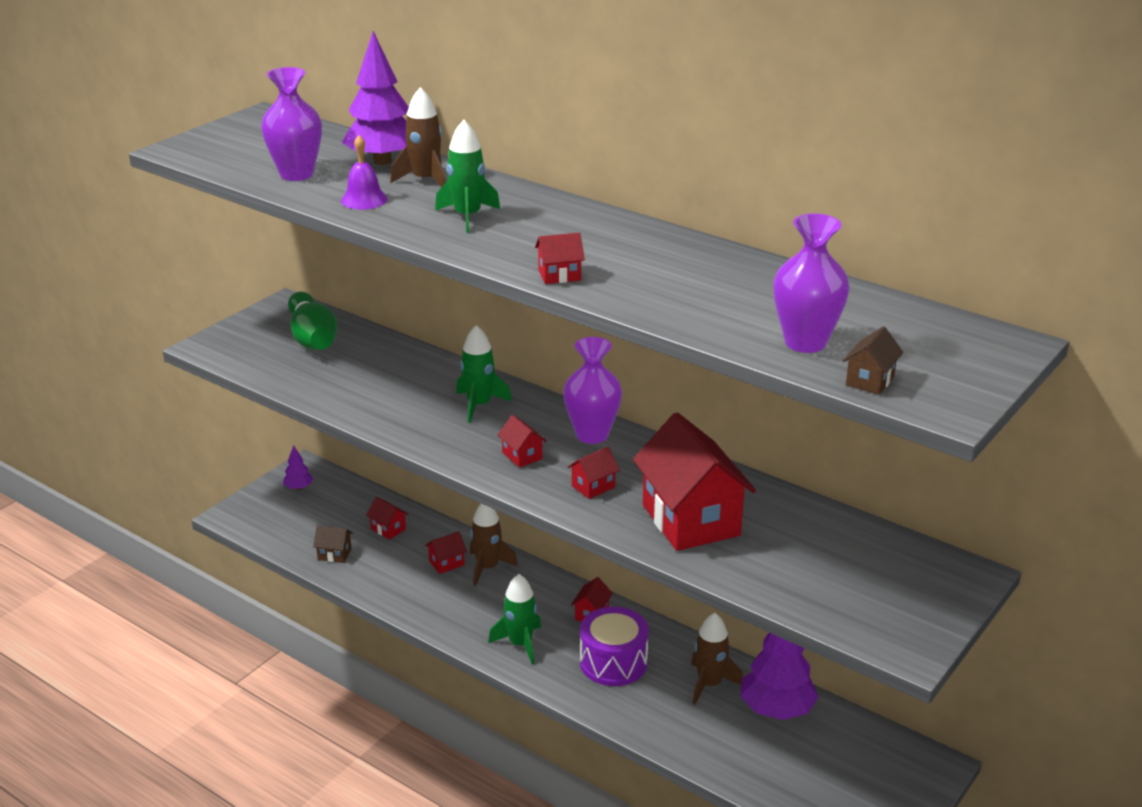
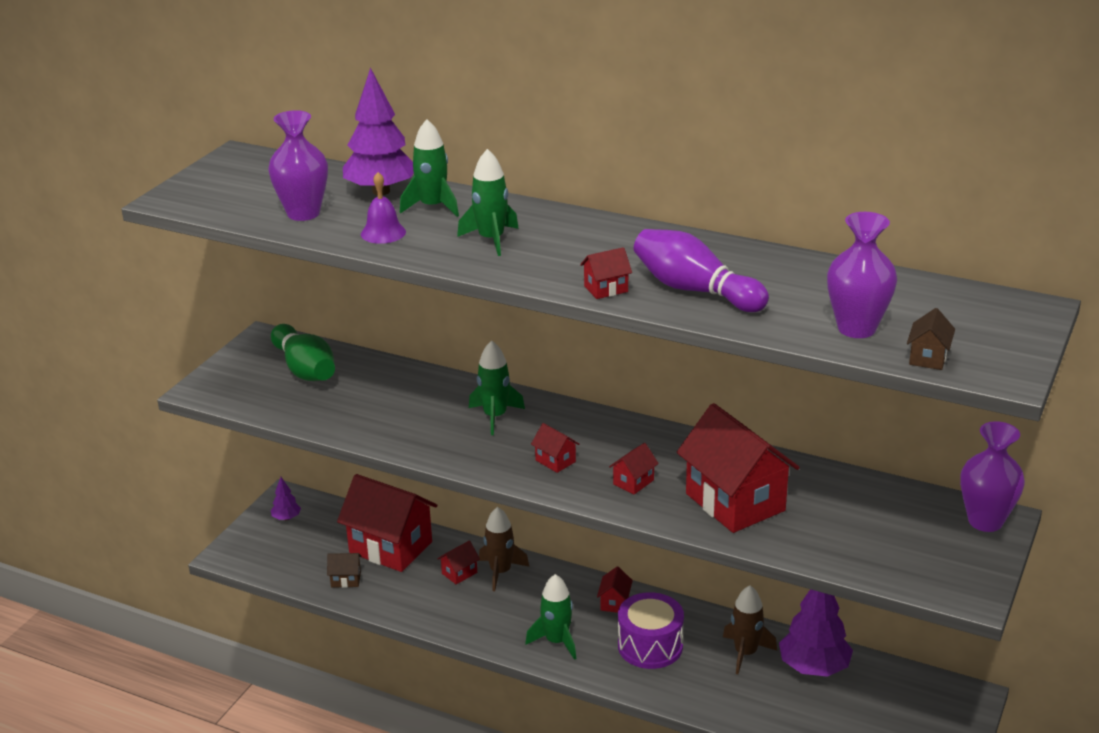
camera: 10 degrees left, 0 degrees up
red house [366,497,408,540] -> red house [337,474,437,572], size x2.40
brown rocket [390,87,446,187] -> green rocket [400,119,459,217]
purple vase [563,337,622,444] -> purple vase moved to [960,421,1025,532]
none -> purple bowling pin [634,229,769,312]

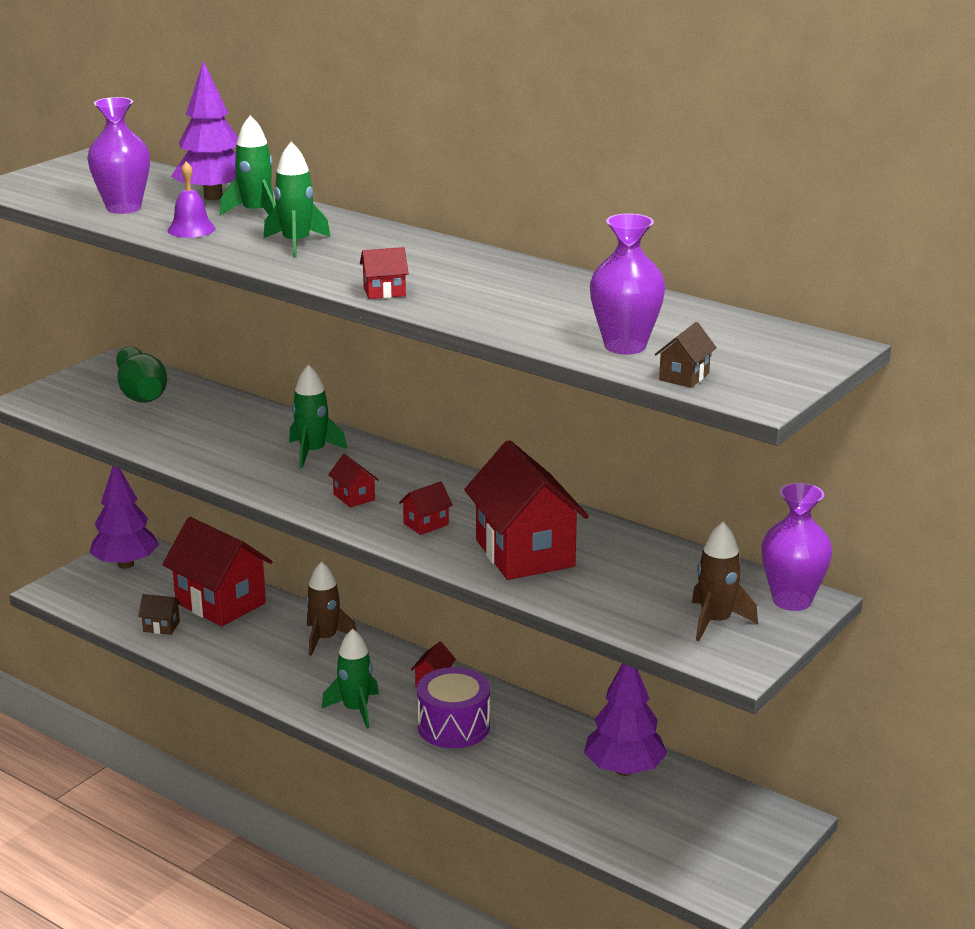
camera: 10 degrees right, 5 degrees down
purple tree [271,477,301,521] -> purple tree [89,466,159,569], size x2.10
red house [437,540,480,584] -> none
purple bowling pin [634,229,769,312] -> none
brown rocket [723,585,777,674] -> brown rocket moved to [692,522,758,641]

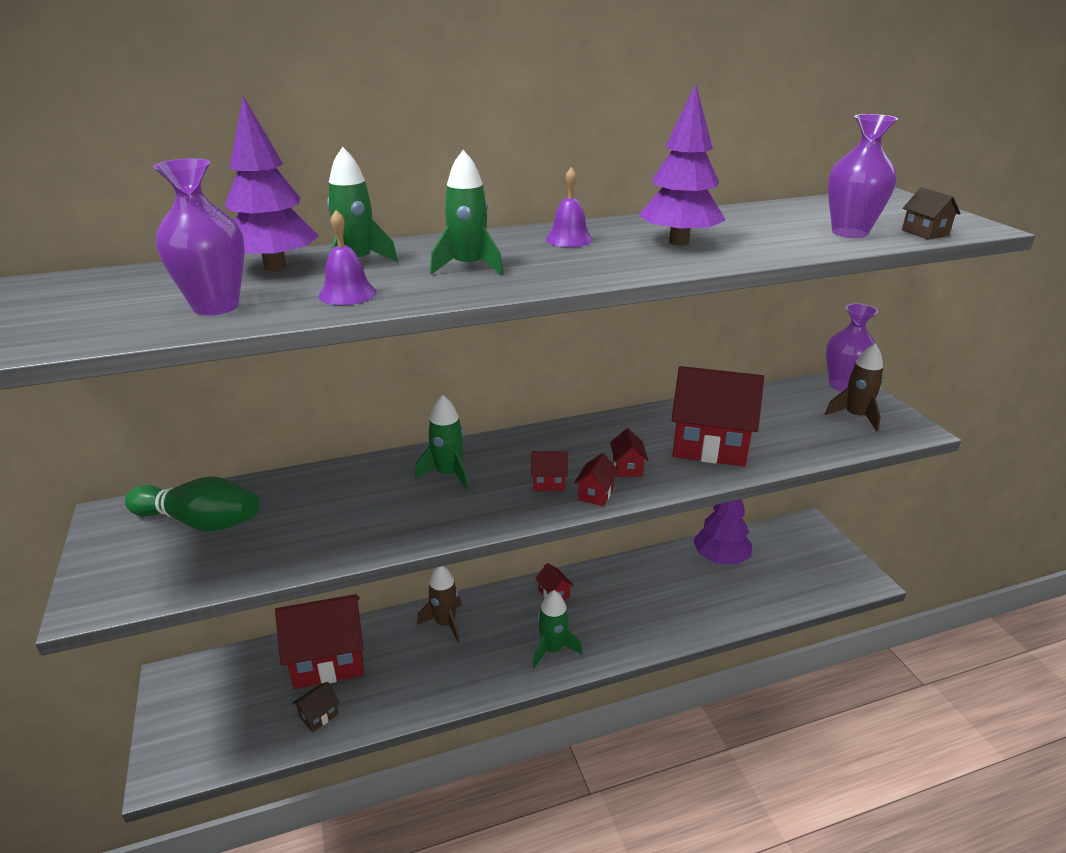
camera: 55 degrees left, 5 degrees up
purple tree [89,466,159,569] -> purple tree moved to [638,84,726,245]
red house [360,247,409,299] -> red house moved to [574,453,619,506]
purple drum [417,667,490,748] -> none
none -> purple bell [546,167,593,247]

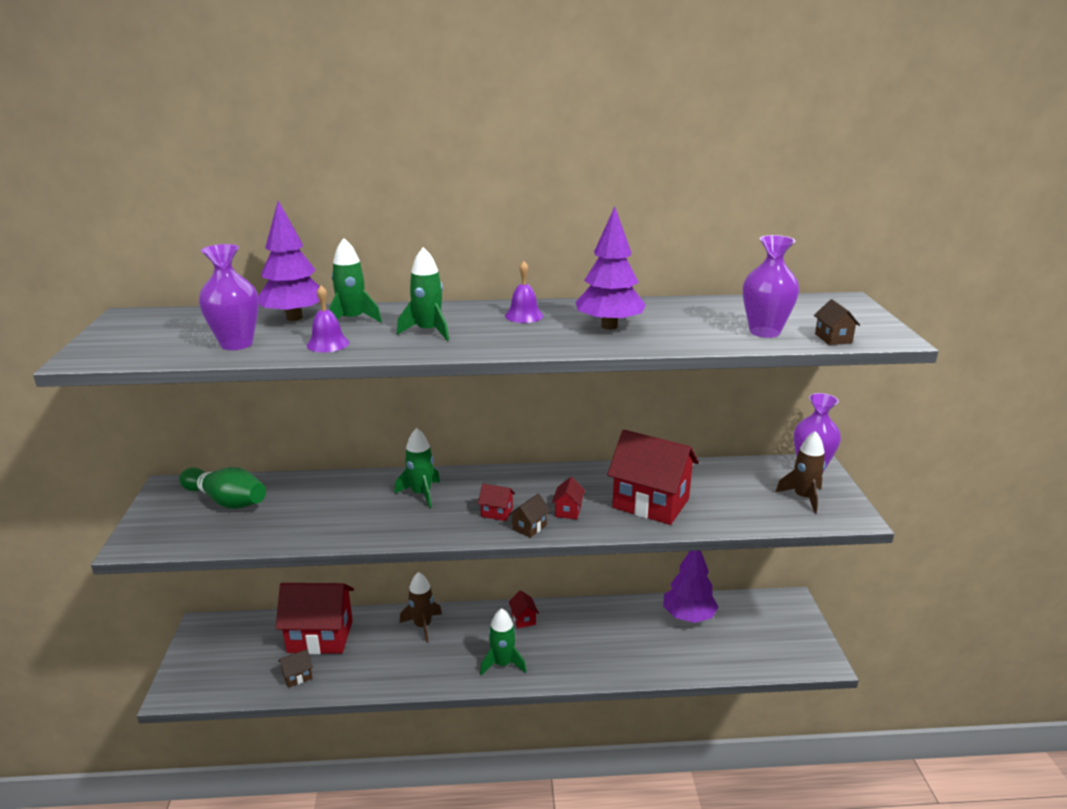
camera: 15 degrees right, 5 degrees down
red house [574,453,619,506] -> brown house [509,494,550,538]

